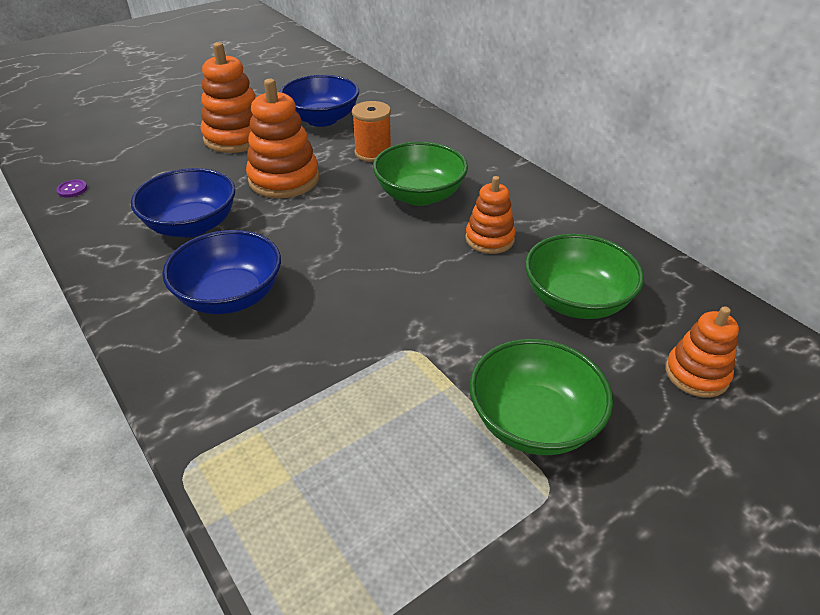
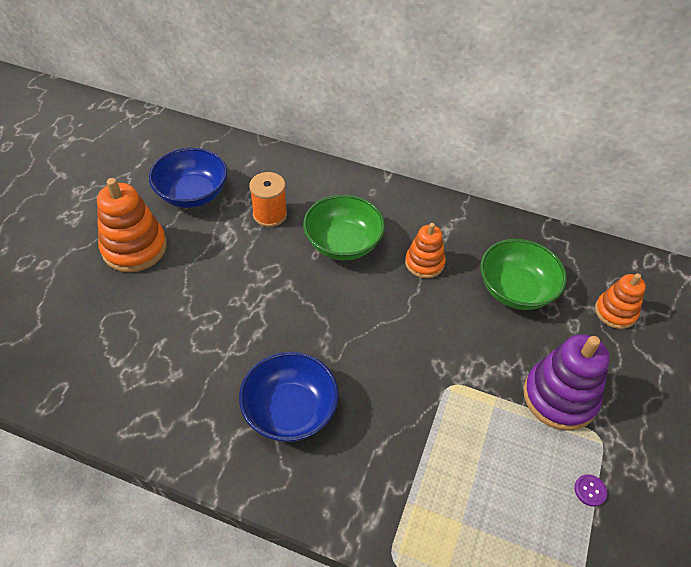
camera: 35 degrees left, 10 degrees up
purple button [56,180,87,198] -> purple button moved to [574,474,607,507]
blue bowl [131,168,235,237] -> none
orange stacking toy [246,79,320,198] -> none
green bowl [469,339,613,455] -> purple stacking toy [523,334,610,431]

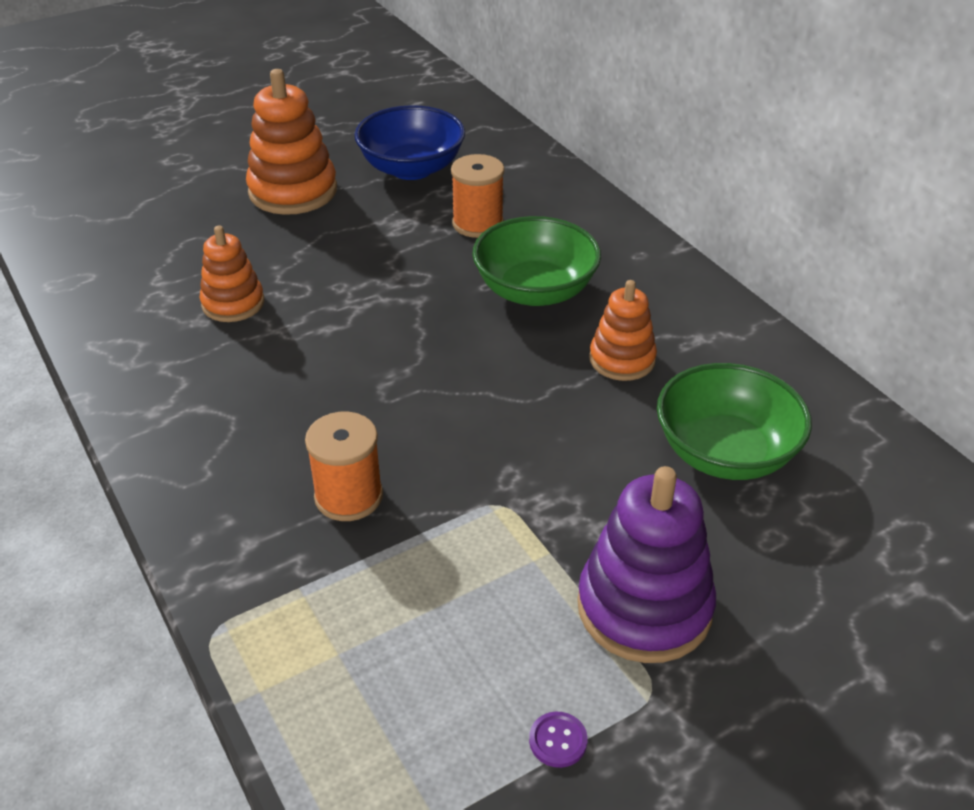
camera: 40 degrees right, 10 degrees down
blue bowl [239,352,339,442] -> none
orange stacking toy [595,273,646,329] -> orange stacking toy moved to [200,225,264,322]
none -> orange spool [305,412,383,521]

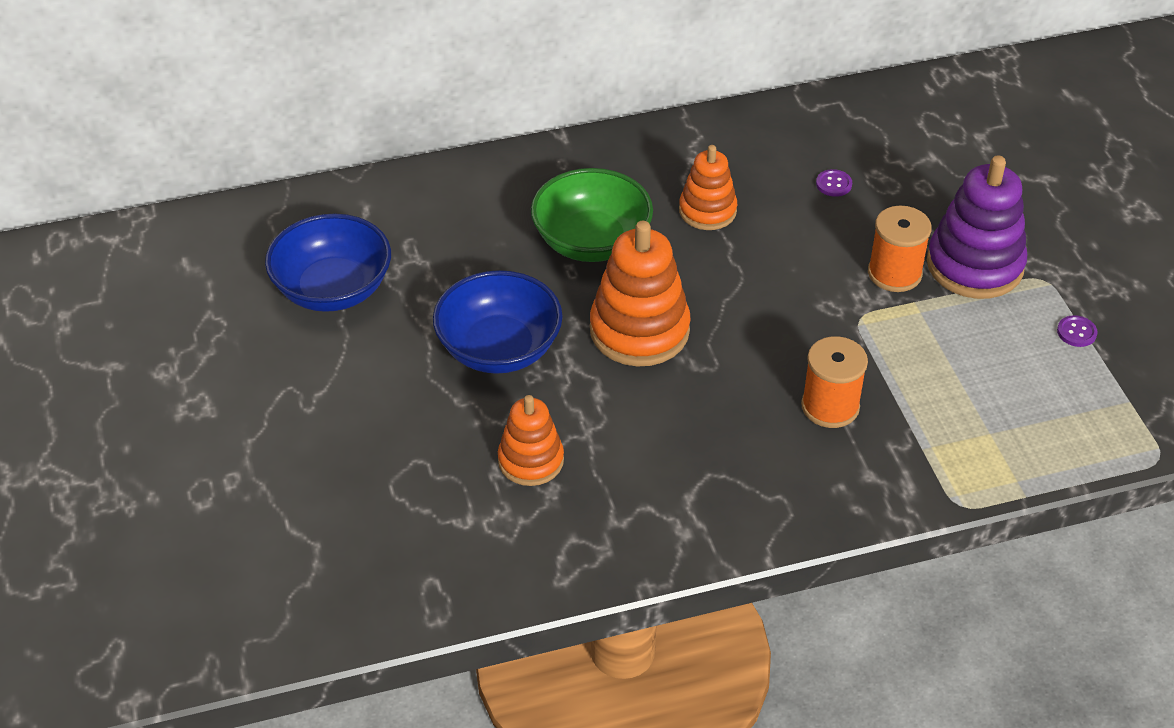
camera: 75 degrees left, 5 degrees up
orange stacking toy [246,69,337,215] -> orange stacking toy moved to [590,221,691,366]
orange spool [451,154,504,238] -> orange spool moved to [868,206,932,292]
green bowl [657,363,812,480] -> purple button [816,169,852,197]
none -> blue bowl [433,270,563,374]

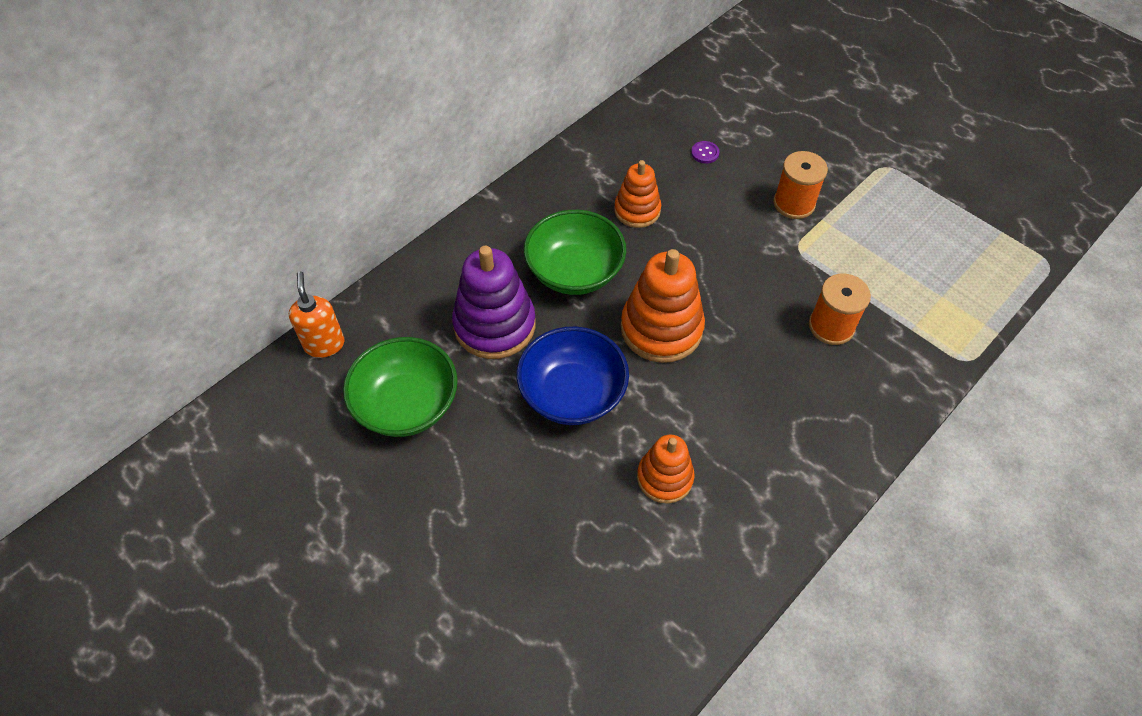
camera: 30 degrees left, 10 degrees up
blue bowl [265,214,391,312] -> green bowl [343,337,458,437]
purple stacking toy [927,156,1027,299] -> purple stacking toy moved to [452,246,536,359]
purple button [1057,315,1098,347] -> none
none -> orange soap dispenser [289,271,344,358]

